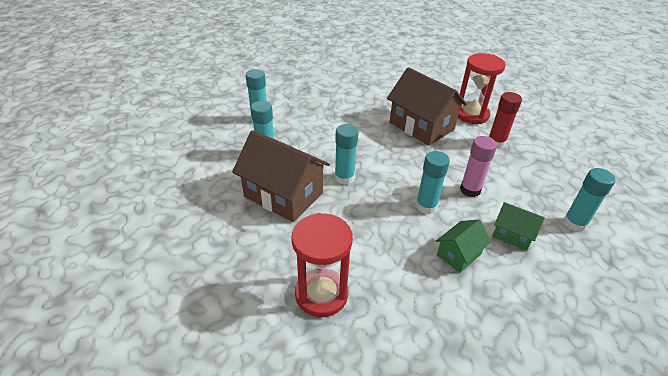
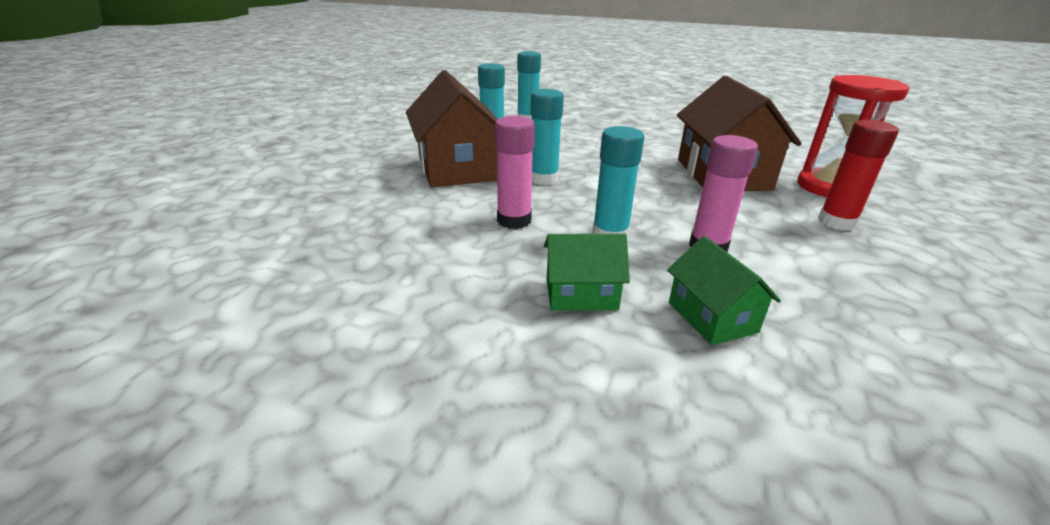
camera: 40 degrees right, 10 degrees down
red hourglass [291,213,353,317] -> none
turquoise glue stick [563,168,616,232] -> none
none -> pink glue stick [495,116,535,229]

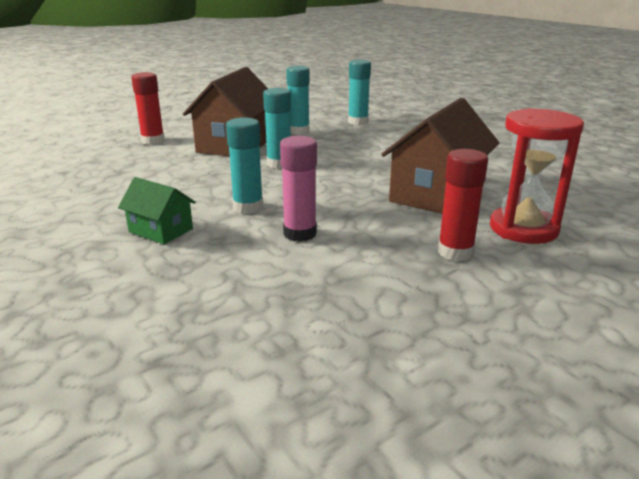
camera: 35 degrees right, 5 degrees down
pink glue stick [495,116,535,229] -> none
green house [667,236,781,345] -> none
none -> red glue stick [131,72,165,145]

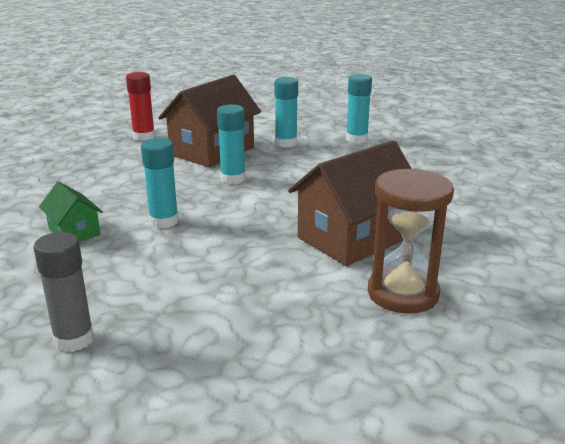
camera: 20 degrees right, 0 degrees up
pink glue stick [280,136,317,242] -> none
red glue stick [438,149,488,261] -> none
red hourglass [490,108,584,244] -> brown hourglass [368,168,454,314]
none -> grey glue stick [33,232,94,352]

